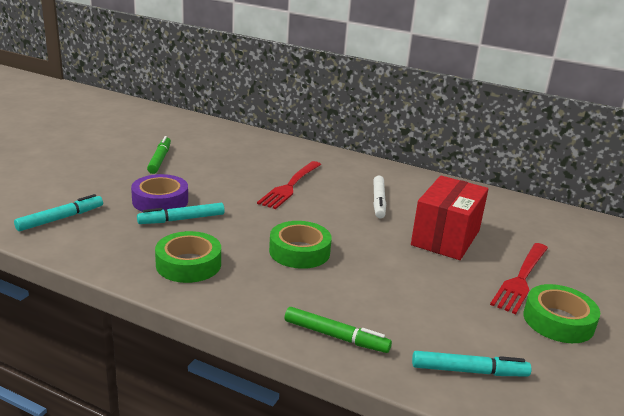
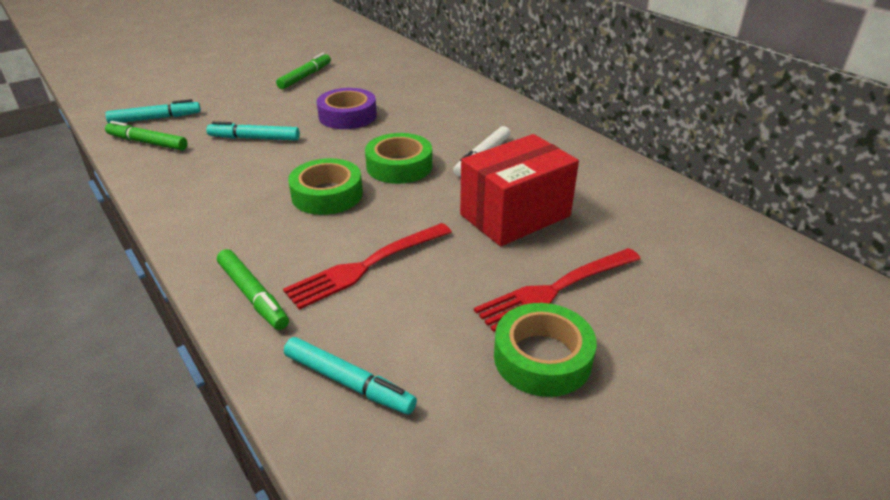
camera: 30 degrees right, 10 degrees up
purple tape [131,174,188,212] -> purple tape moved to [317,88,377,129]
green tape [155,231,221,283] -> green tape moved to [365,133,432,184]
red fork [257,161,321,209] -> red fork moved to [283,223,452,310]
none -> green marker [105,121,188,150]

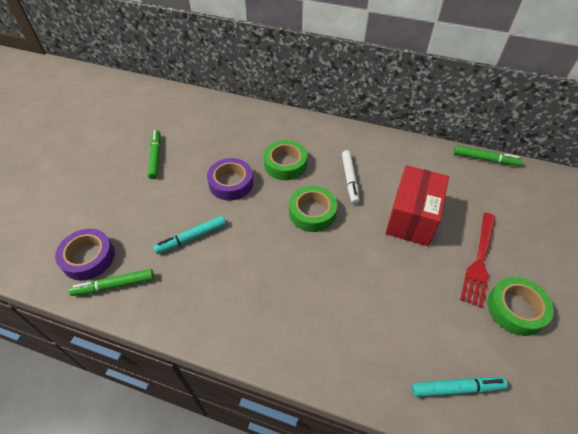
camera: 35 degrees left, 15 degrees up
turquoise marker [105,99,201,123] -> purple tape [55,229,115,281]
green marker [217,249,289,330] -> green marker moved to [454,146,522,166]
red fork [283,223,452,310] -> none
green tape [288,158,363,215] -> green tape moved to [264,140,307,180]

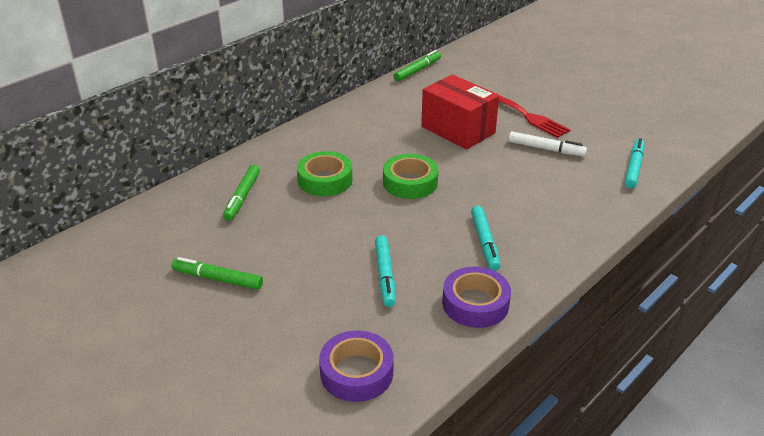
camera: 65 degrees left, 15 degrees down
green marker [69,269,154,296] -> green marker moved to [223,165,260,221]
purple tape [207,158,253,201] -> purple tape moved to [442,267,511,328]
white marker [342,150,360,204] -> white marker moved to [508,131,587,156]
green tape [487,277,554,336] -> none
none -> turquoise marker [471,206,501,271]

